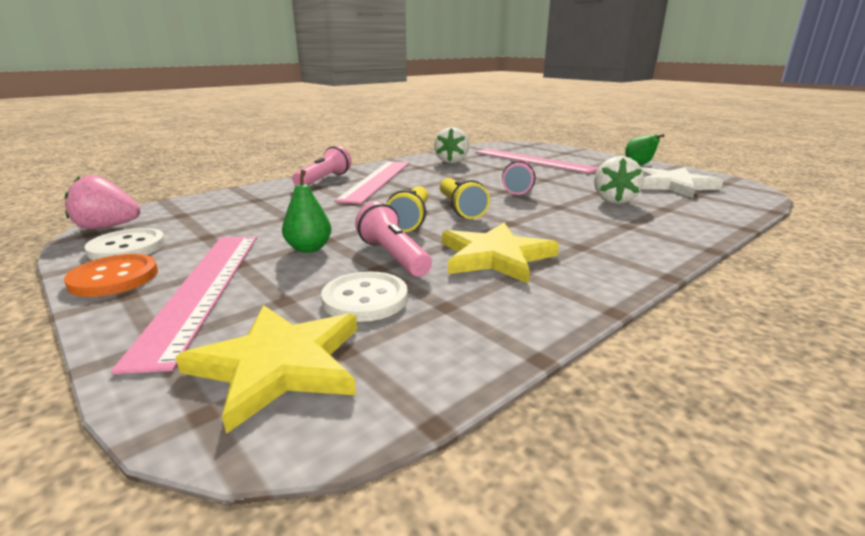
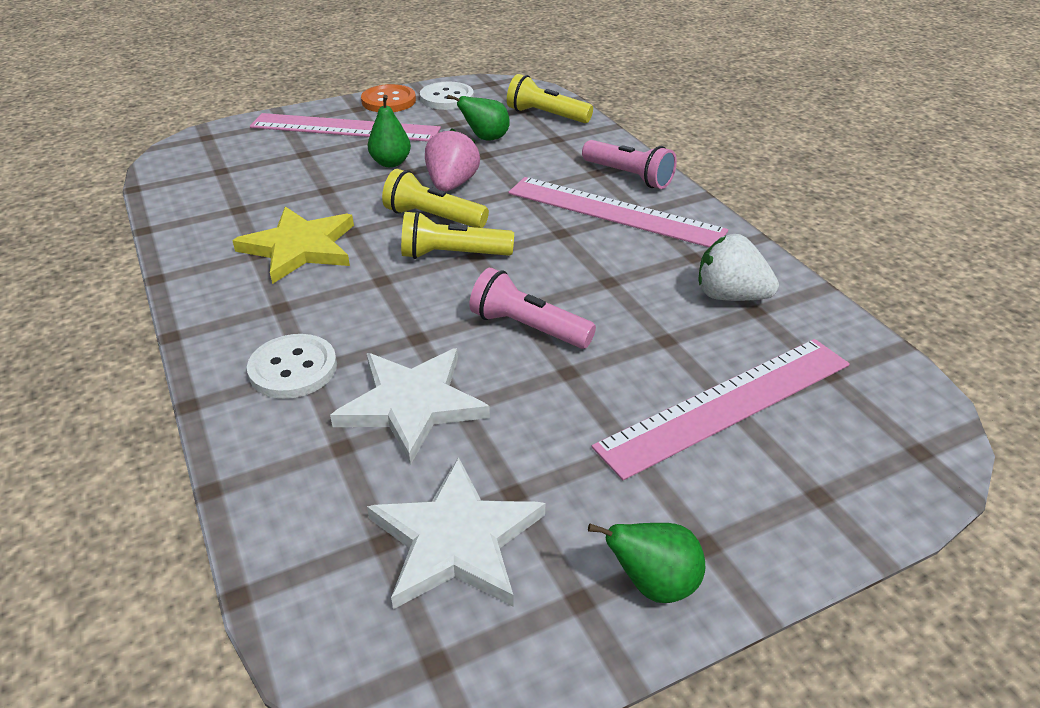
camera: 105 degrees right, 15 degrees up
pink strawberry [65,175,140,230] -> pink strawberry moved to [425,128,480,192]
yellow star [176,305,357,434] -> none
white button [321,271,408,322] -> white button moved to [247,334,337,399]
pink flashlight [355,201,432,277] -> none
white strawberry [594,156,644,204] -> white star [330,348,490,465]
none -> green pear [447,95,510,141]
none -> yellow flashlight [507,74,593,123]

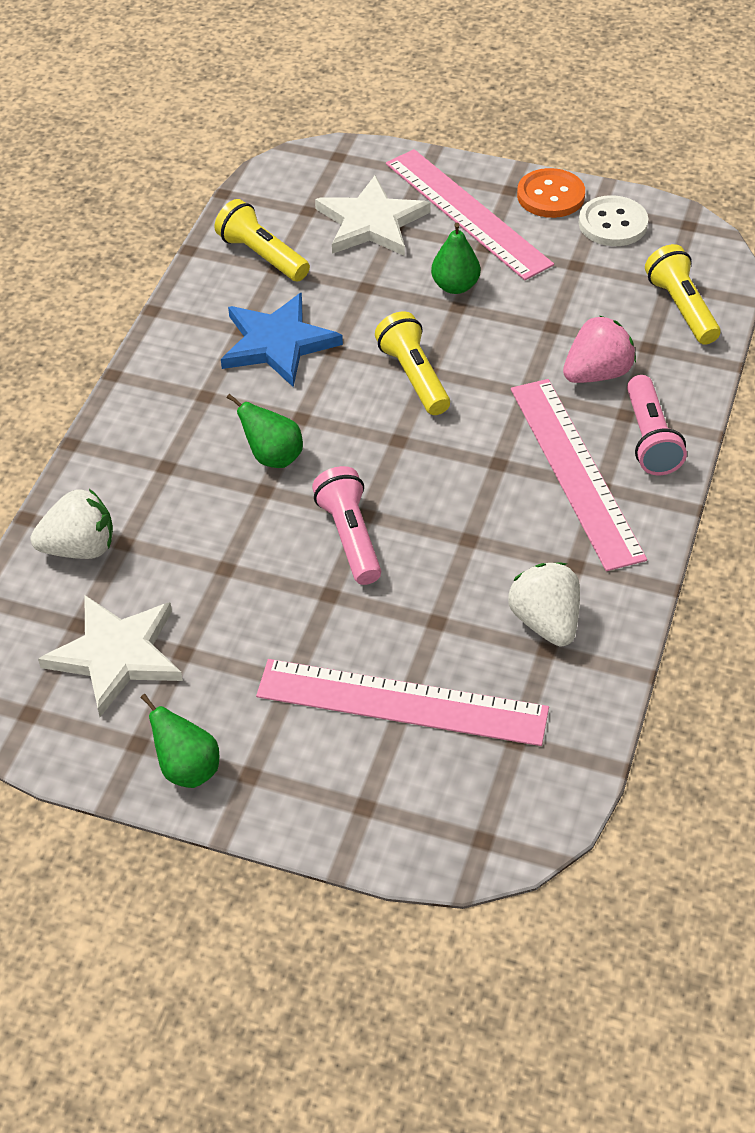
camera: 45 degrees right, 10 degrees up
yellow star [232,207,354,284] -> blue star [221,293,343,387]
white button [247,334,337,399] -> none
white star [330,348,490,465] -> white star moved to [315,175,430,256]
yellow flashlight [401,211,514,259] -> yellow flashlight moved to [214,199,310,281]
pink strawberry [425,128,480,192] -> pink strawberry moved to [563,315,636,383]
green pear [447,95,510,141] -> green pear moved to [227,394,303,468]
none -> white strawberry [31,489,113,559]

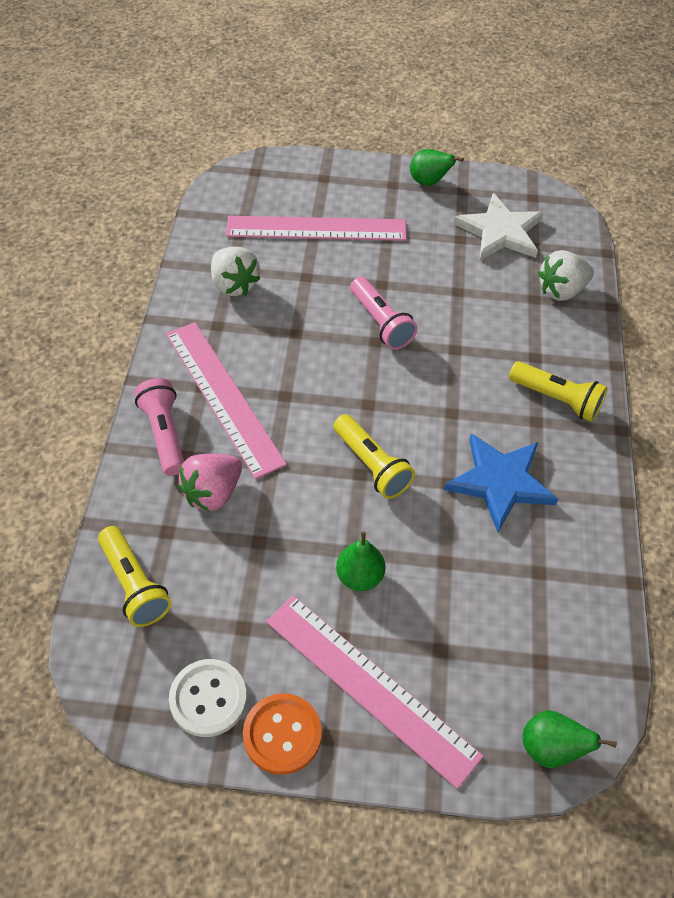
camera: 165 degrees right, 5 degrees up
yellow flashlight [214,199,310,281] -> yellow flashlight moved to [509,361,607,422]
green pear [227,394,303,468] -> green pear moved to [523,710,617,768]
white star [315,175,430,256] -> none

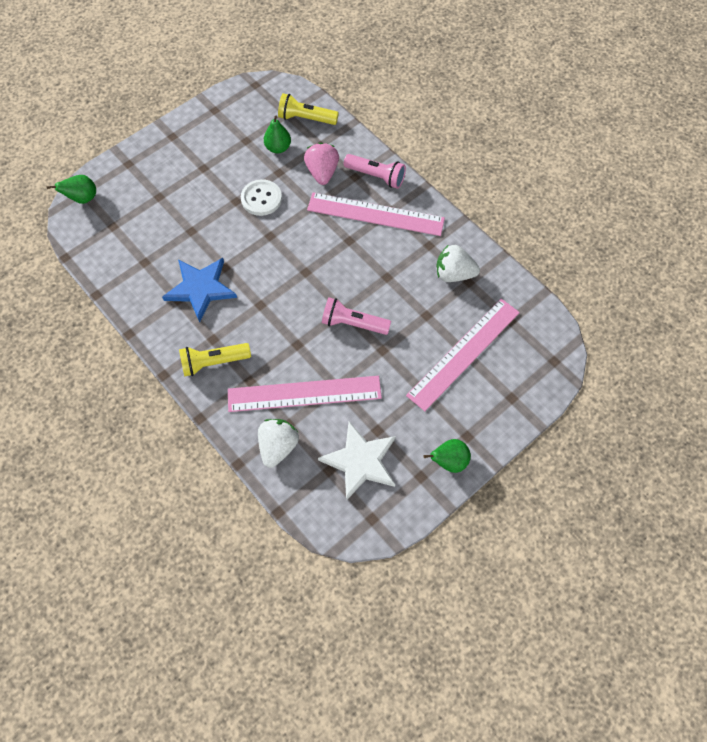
camera: 135 degrees right, 10 degrees up
white button [169,659,247,737] -> white button moved to [241,179,282,216]
orange button [243,693,322,775] -> none
pink ruler [266,595,484,789] -> pink ruler moved to [228,376,382,412]
yellow flashlight [333,414,415,499] -> none
green pear [336,532,385,591] -> green pear moved to [264,116,291,154]

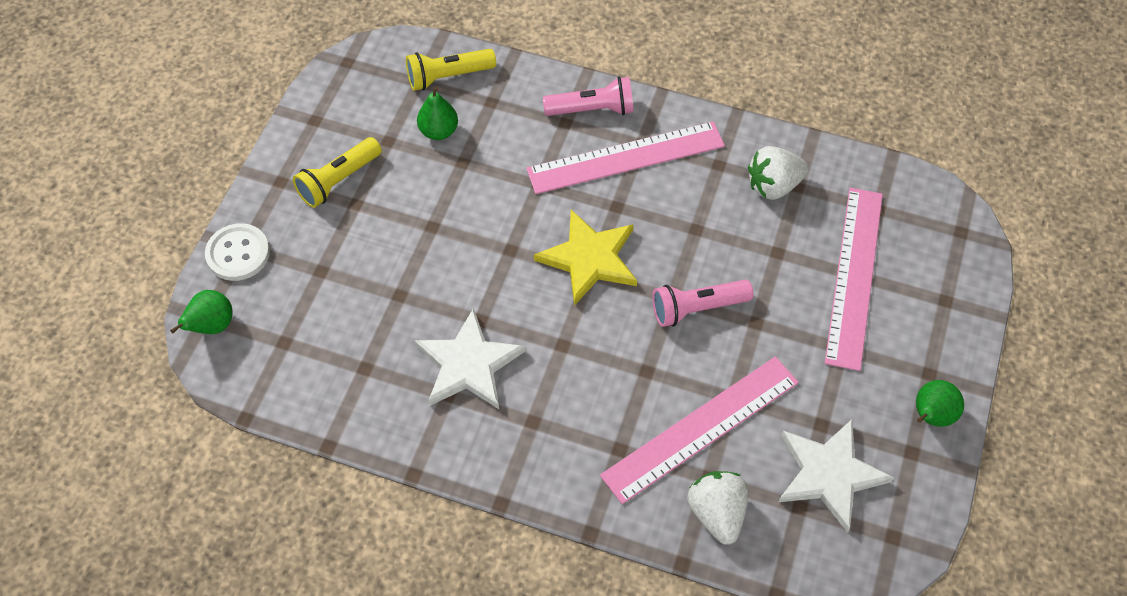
camera: 30 degrees left, 5 degrees down
blue star [162,258,237,323] -> white star [414,308,526,409]
yellow flashlight [179,343,251,377] -> yellow flashlight moved to [293,137,382,208]
white button [241,179,282,216] -> white button moved to [205,223,270,281]
pink strawberry [304,143,339,185] -> none
none -> yellow star [534,210,637,306]

